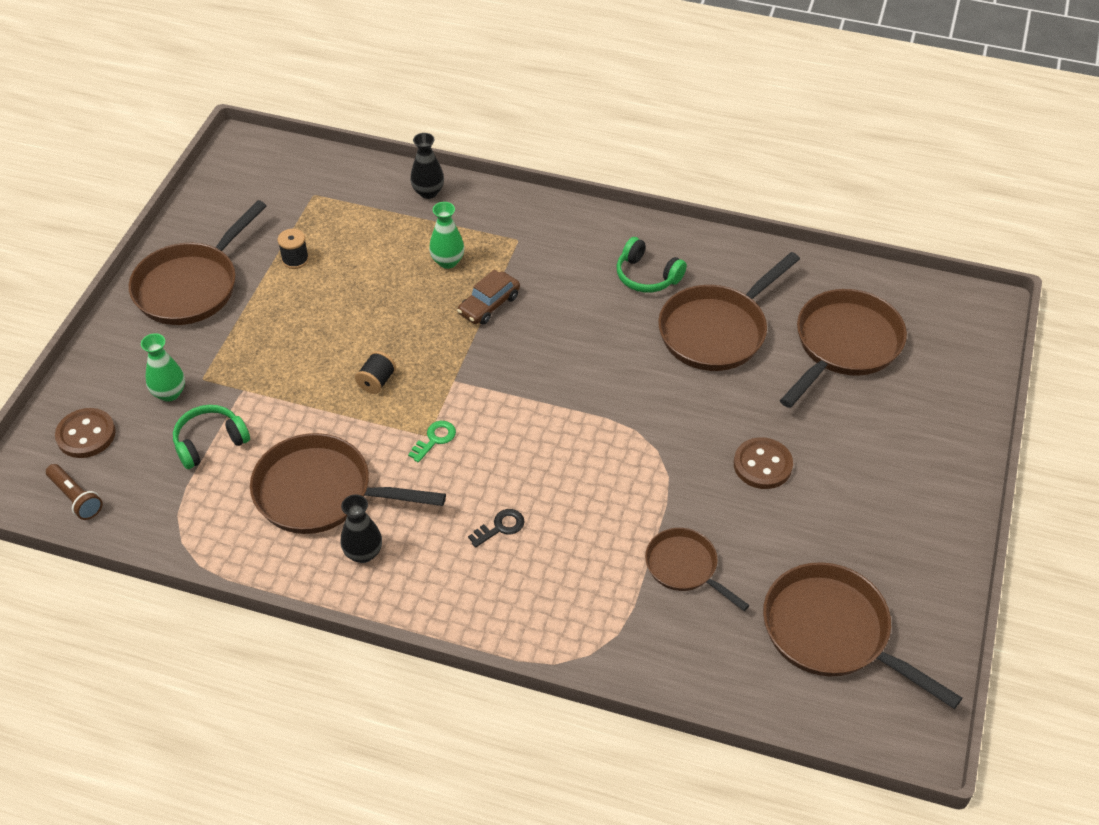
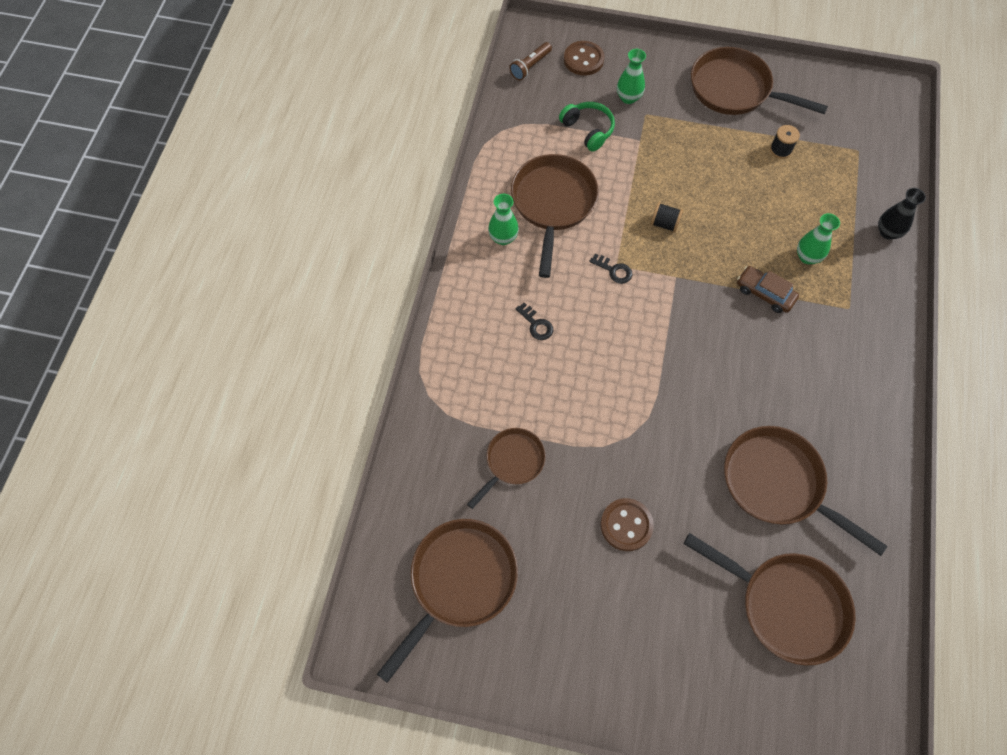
camera: 85 degrees right, 15 degrees up
black vase [341,494,382,563] -> green vase [488,194,519,245]
green key [408,421,456,463] -> black key [589,254,632,284]
green headphones [617,237,687,293] -> none

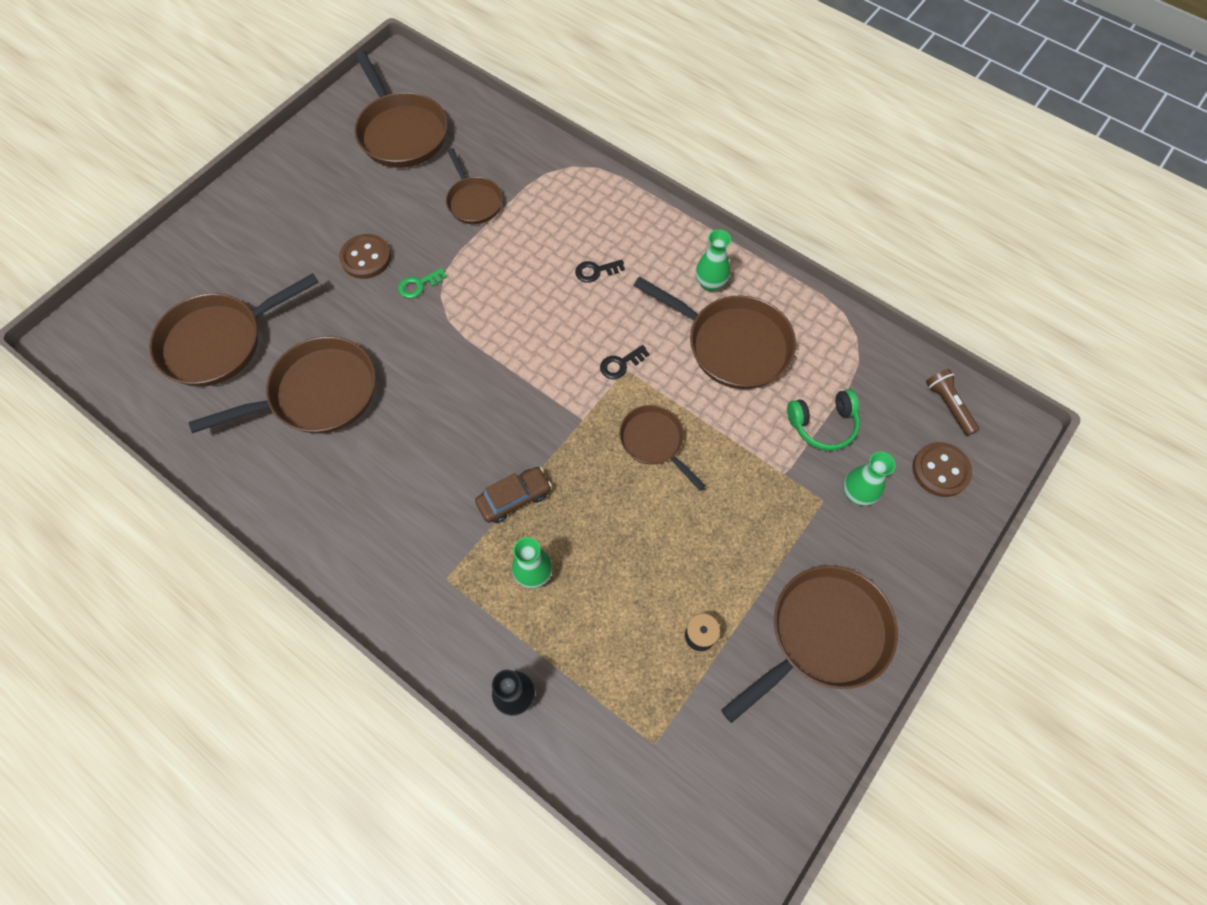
camera: 115 degrees right, 0 degrees up
black spool [651,202,683,232] -> brown pan [619,405,706,491]
none -> green key [398,268,447,298]

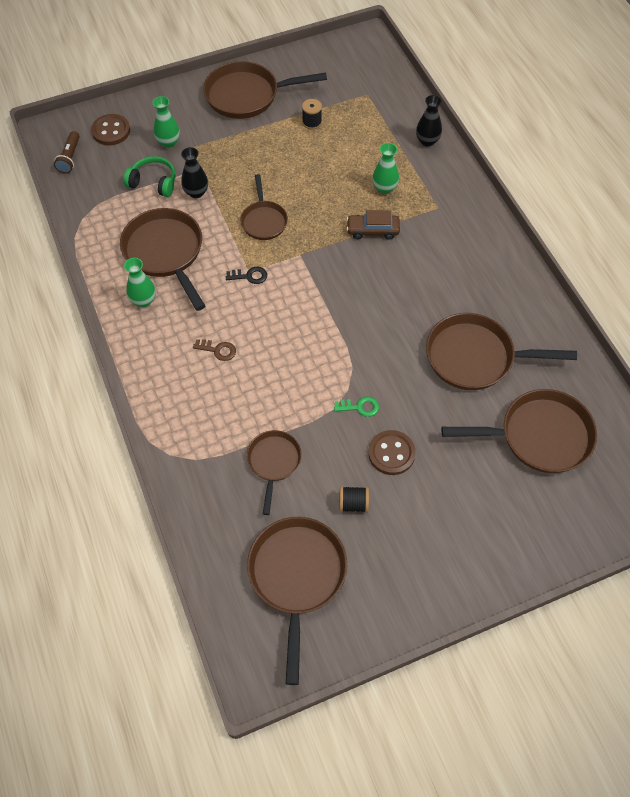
camera: 150 degrees left, 5 degrees down
black key [575,260,625,283] -> brown key [193,339,236,361]
none -> black vase [181,147,208,198]
none -> black spool [339,486,369,512]

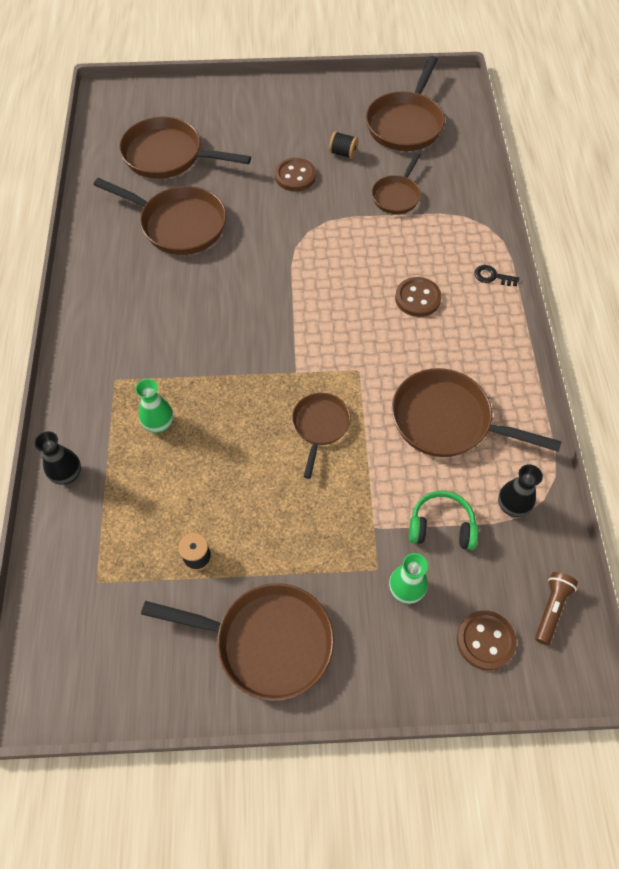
camera: 160 degrees left, 0 degrees up
brown pan [120,208,205,311] -> brown pan turned 120 degrees clockwise [392,368,562,457]
green headphones [123,156,175,197] -> green headphones turned 150 degrees clockwise [409,491,478,550]
green vase [124,258,156,307] -> none
black vase [181,147,208,198] -> black vase moved to [498,464,543,517]
brown key [193,339,236,361] -> brown button [395,277,442,317]
black key [226,266,267,284] -> black key moved to [474,265,519,286]
green key [334,396,379,417] -> none
brown car [347,210,400,239] -> none

